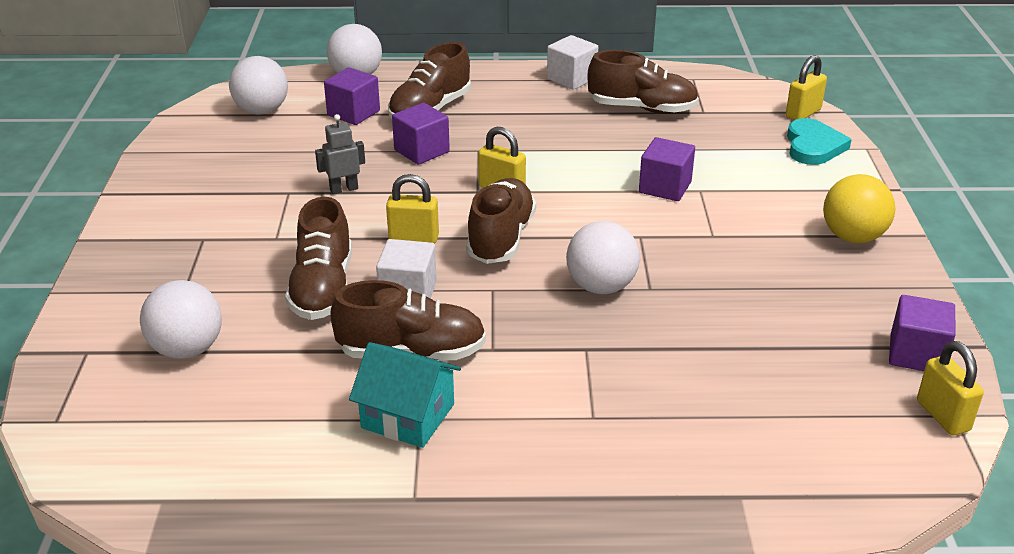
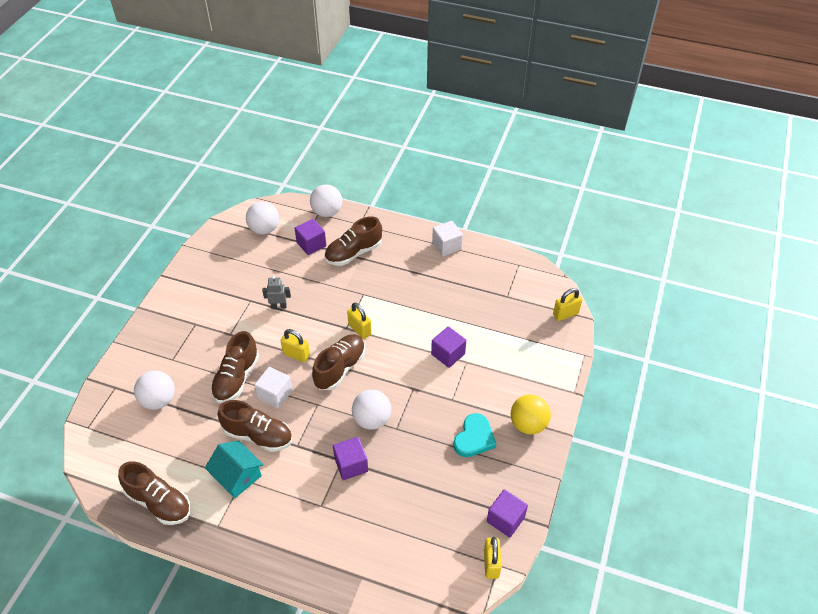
camera: 20 degrees right, 15 degrees up
purple cube [392,103,450,165] -> purple cube moved to [333,437,368,480]
brown shoe [587,50,699,114] -> brown shoe moved to [118,461,191,525]
turquoise heart [787,118,852,165] -> turquoise heart moved to [453,413,496,457]

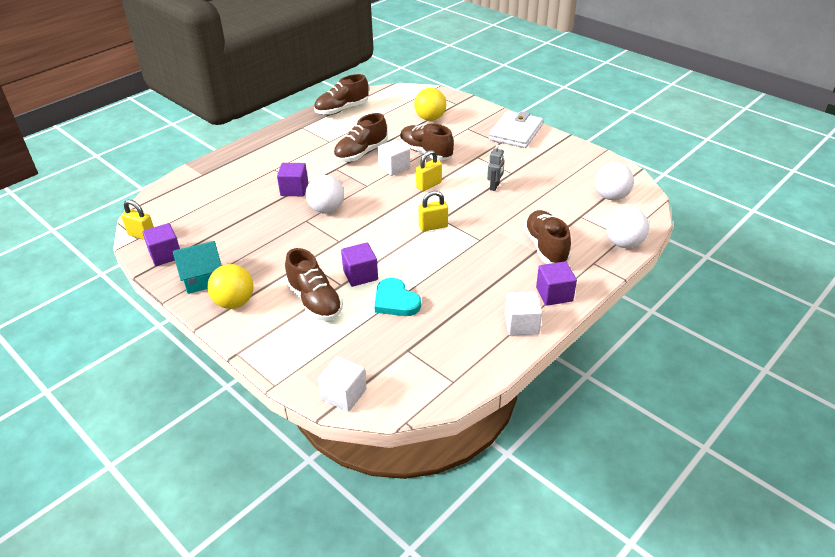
camera: 115 degrees right, 10 degrees down
white ball [134,371,175,410] -> yellow ball [414,88,446,121]
turquoise house [205,440,264,498] -> turquoise house moved to [173,241,222,294]
purple cube [295,219,326,255] -> purple cube moved to [536,261,577,306]
brown shoe [312,334,366,390] -> brown shoe moved to [285,248,343,321]
turquoise heart [453,413,496,457] -> turquoise heart moved to [374,278,421,316]
yellow padlock [553,288,582,321] -> white cube [318,356,367,412]
none -> white wallet [489,111,543,148]

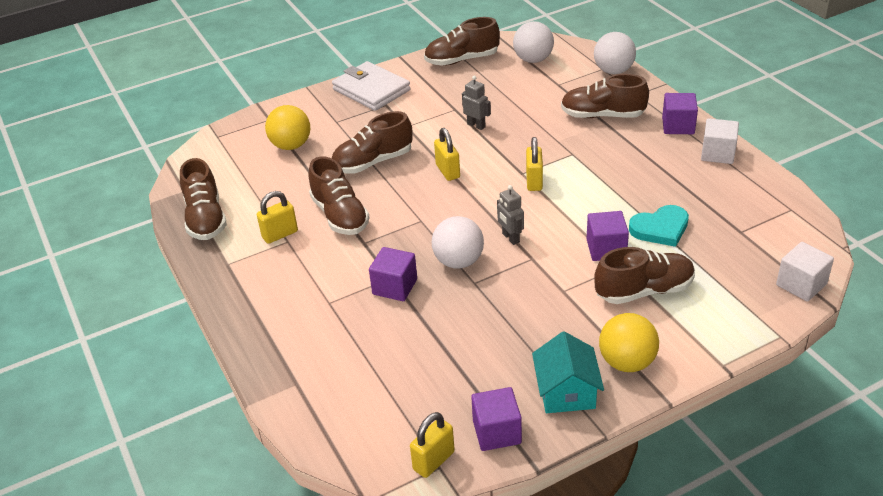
camera: 70 degrees left, 0 degrees up
white cube [377,139,410,176] -> none
none -> yellow padlock [257,191,298,244]
none -> brown shoe [424,17,500,66]
none -> grey robot [497,185,524,245]

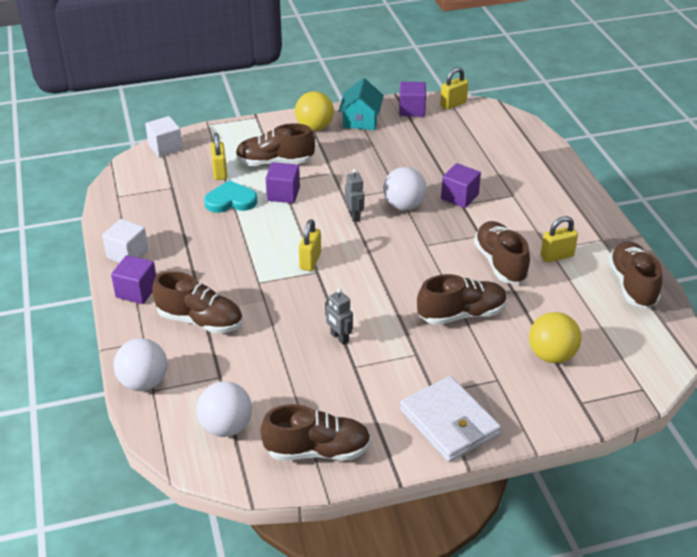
camera: 170 degrees left, 0 degrees up
yellow padlock [434,128,460,181] -> yellow padlock moved to [210,133,227,180]

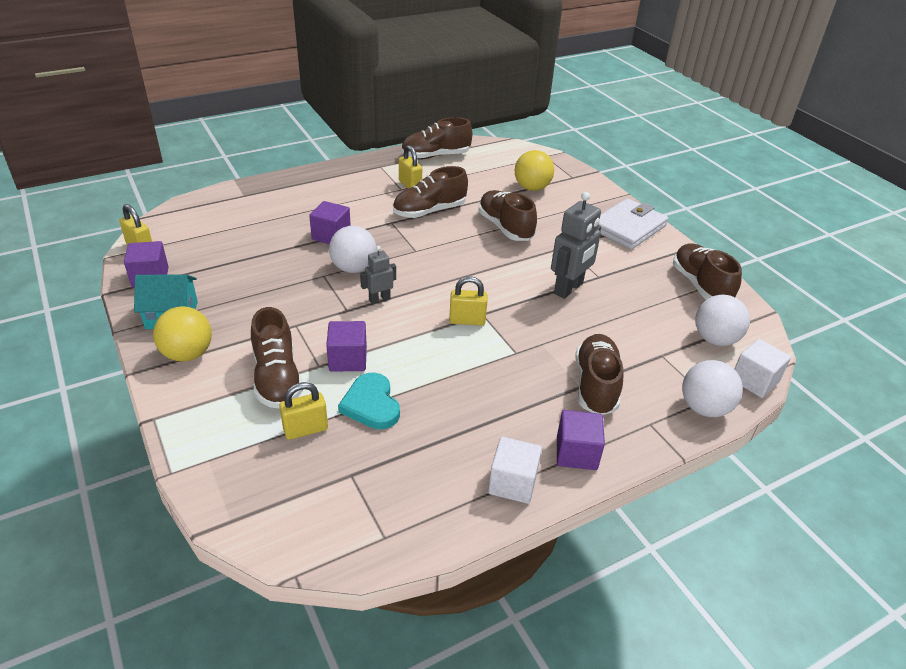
camera: 105 degrees left, 0 degrees up
white cube [145,116,183,157] -> white cube moved to [734,339,791,398]
grey robot [325,288,353,345] -> grey robot [551,192,601,299], size x1.77

